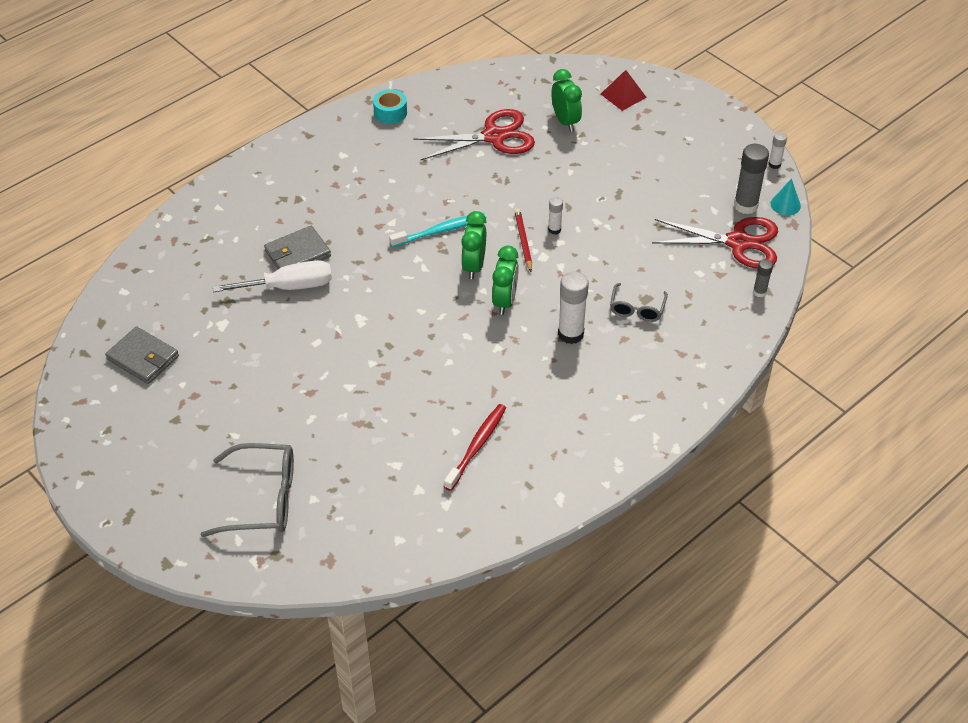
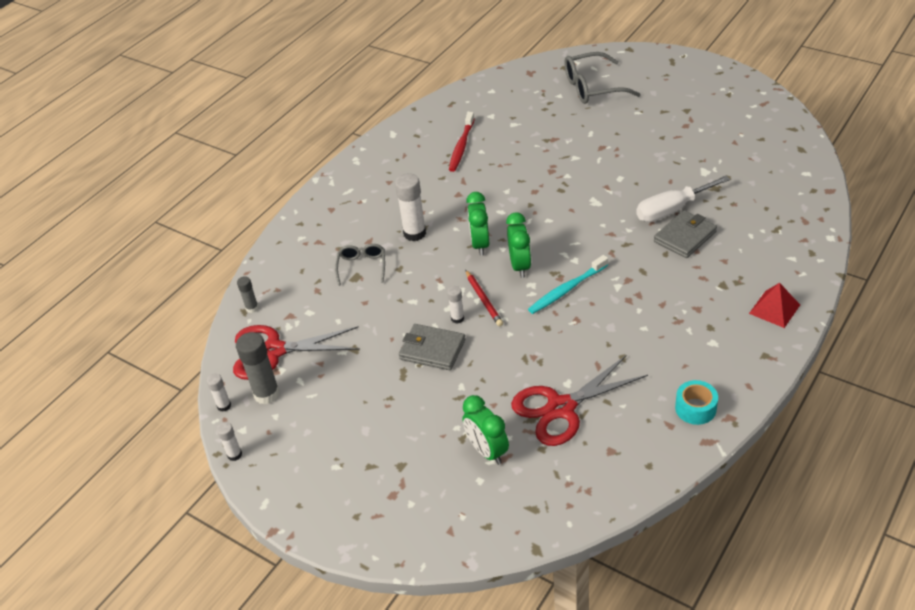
camera: 170 degrees right, 5 degrees down
grey wallet [105,326,179,384] -> grey wallet moved to [399,324,465,370]
red pyramid [601,70,647,111] -> red pyramid moved to [749,283,800,328]
turquoise cone [770,178,801,216] -> white glue stick [207,374,231,412]

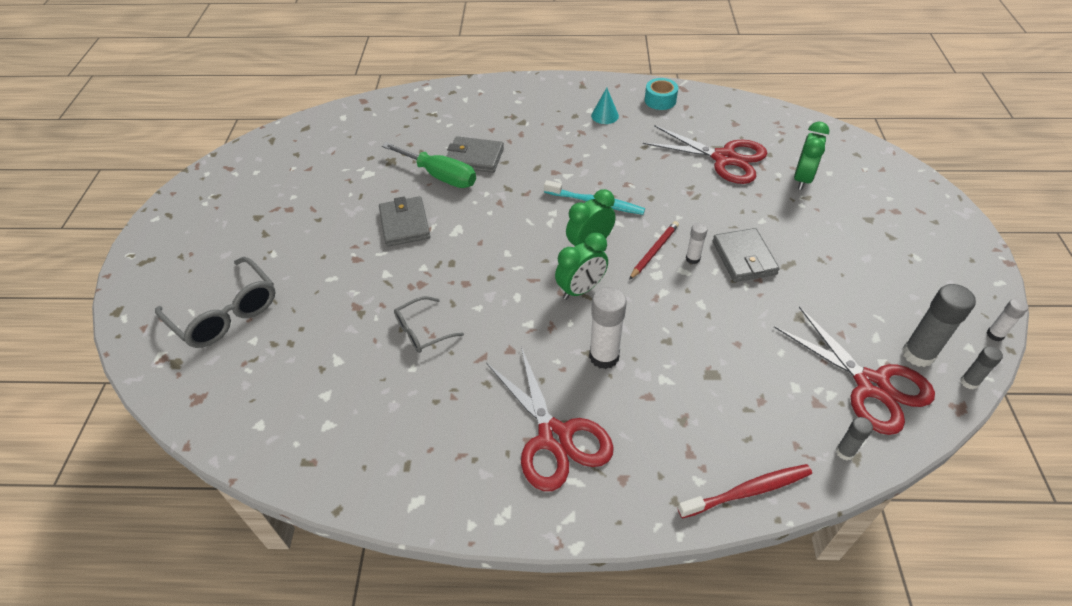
camera: 125 degrees left, 5 degrees up
white glue stick [207,374,231,412] -> grey glue stick [960,346,1003,389]
grey glasses [335,244,385,286] -> grey glasses moved to [394,296,464,353]
red toothbrush [449,112,475,172] -> red toothbrush moved to [678,464,812,518]
white screwdriver [636,176,730,222] -> green screwdriver [382,142,476,188]
red pyramid [749,283,800,328] -> none
none -> grey wallet [379,196,430,247]
none -> red scissors [486,347,614,491]
none -> turquoise cone [591,88,619,124]

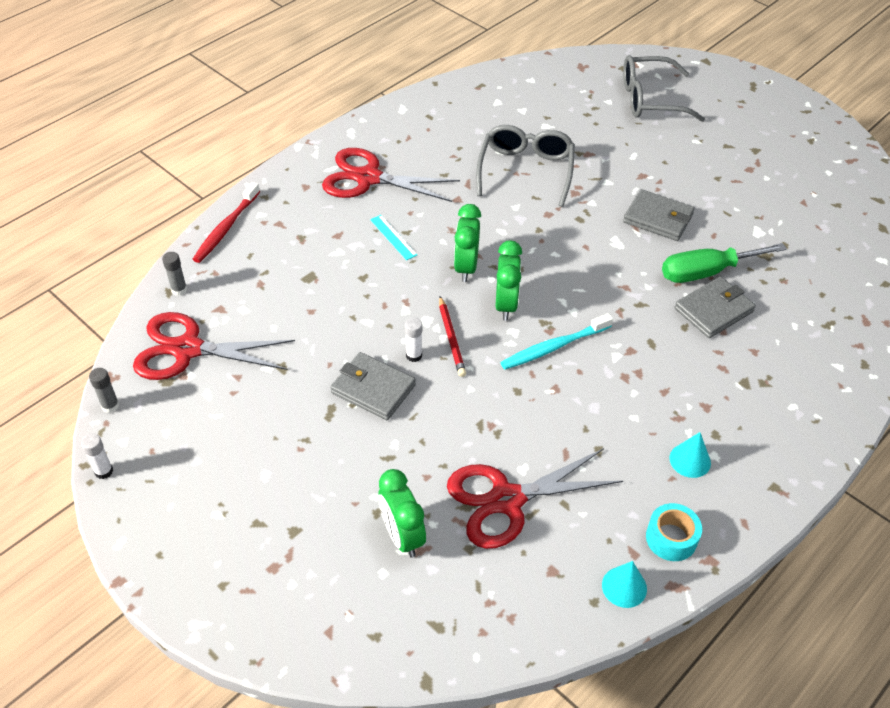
camera: 130 degrees right, 0 degrees up
grey glasses [394,296,464,353] -> grey glasses [476,125,575,207], size x1.71
white glue stick [589,287,627,369] -> turquoise ruler [370,215,417,260]
grey glue stick [902,284,976,367] -> none
none -> turquoise cone [602,561,647,608]

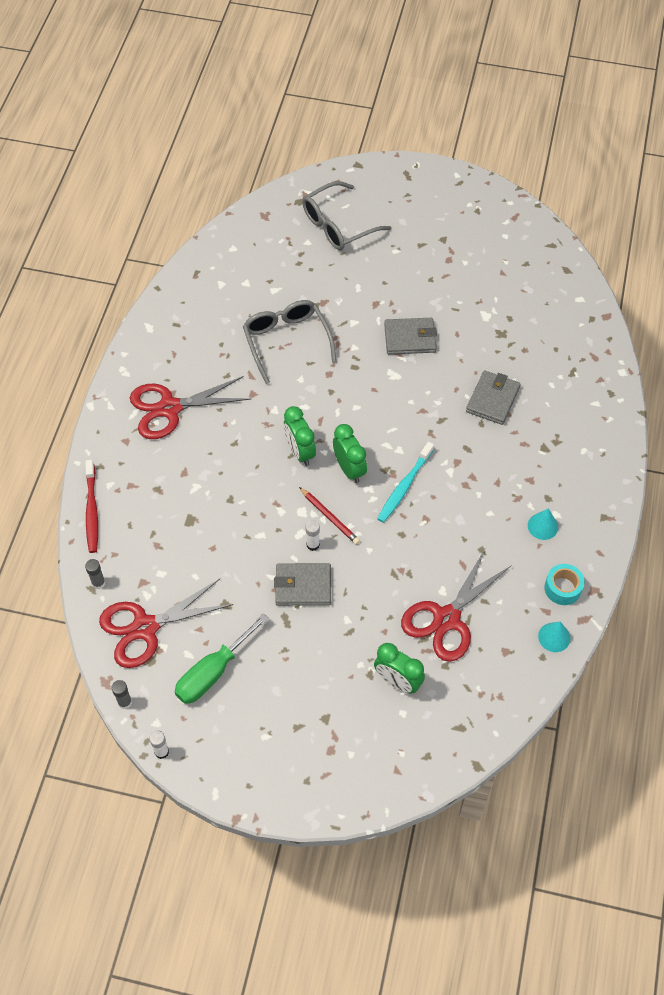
camera: 30 degrees left, 10 degrees up
turquoise ruler [370,215,417,260] -> none
green screwdriver [662,243,787,283] -> green screwdriver moved to [175,613,269,704]

